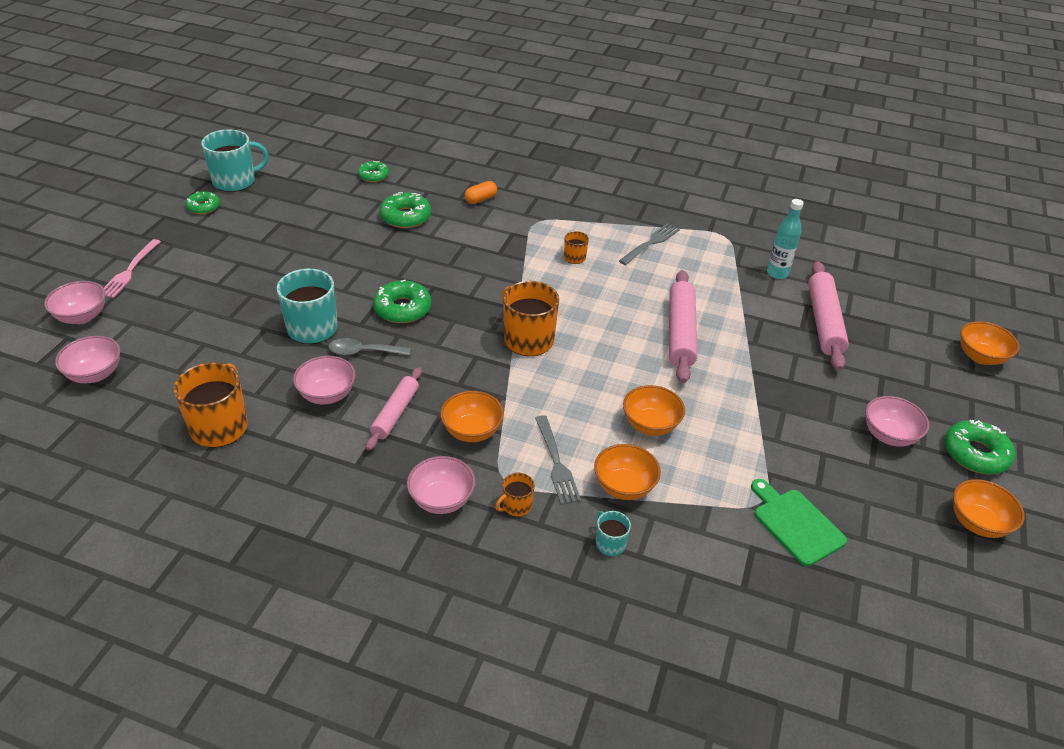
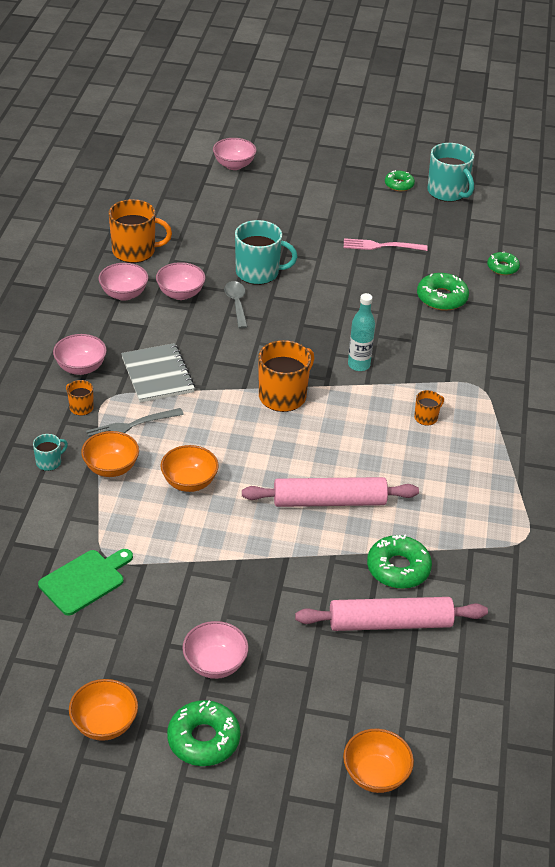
camera: 80 degrees right, 0 degrees up
pink bowl [55,336,120,383] -> pink bowl moved to [98,263,148,301]
pink fork [104,239,161,298] -> pink fork moved to [344,238,428,251]
pink rolling pin [366,367,422,451] -> none
green donut [373,280,431,323] -> green donut moved to [367,535,432,589]
orange bowl [440,391,504,442] -> grey notebook [121,343,195,403]
orange capsule [464,181,497,204] -> none
grey fork [619,223,680,265] -> none
turquoise bottle [767,199,804,279] -> turquoise bottle moved to [348,293,375,371]

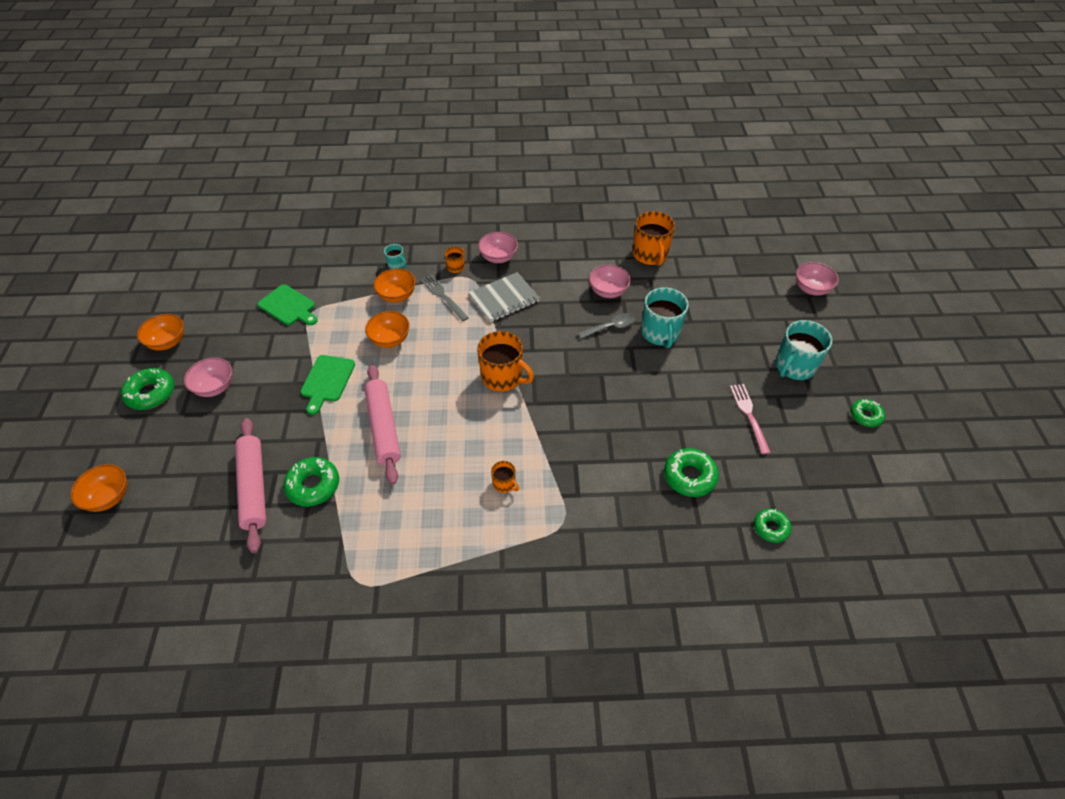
camera: 80 degrees right, 10 degrees up
pink bowl [98,263,148,301] -> none
turquoise bottle [348,293,375,371] -> none
turquoise mug [427,143,474,202] -> turquoise mug moved to [775,320,832,380]
none -> green cutting board [300,355,355,415]

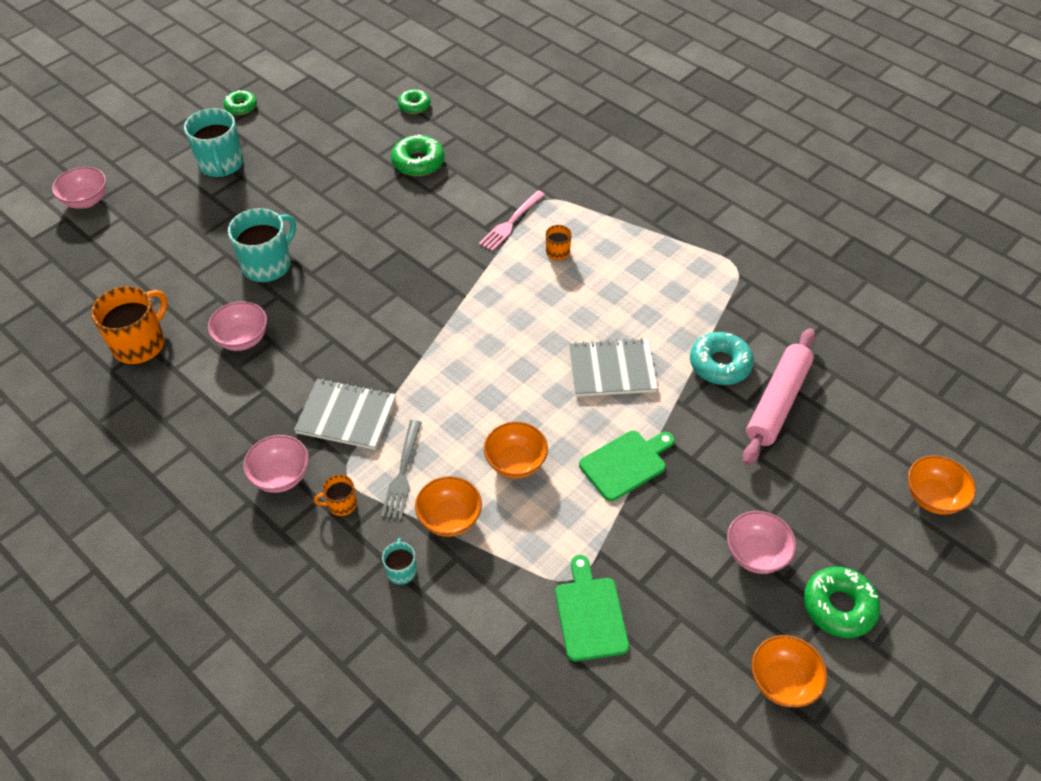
camera: 135 degrees left, 0 degrees up
green donut [283,457,339,507] -> turquoise donut [690,332,754,385]
pink rolling pin [364,365,401,485] -> grey notebook [569,338,658,396]
orange mug [477,331,534,392] -> none
grey spoon [578,313,635,339] -> none
pink fork [730,384,771,454] -> pink fork moved to [479,191,545,251]
turquoise mug [775,320,832,380] -> turquoise mug turned 75 degrees clockwise [184,108,243,178]

